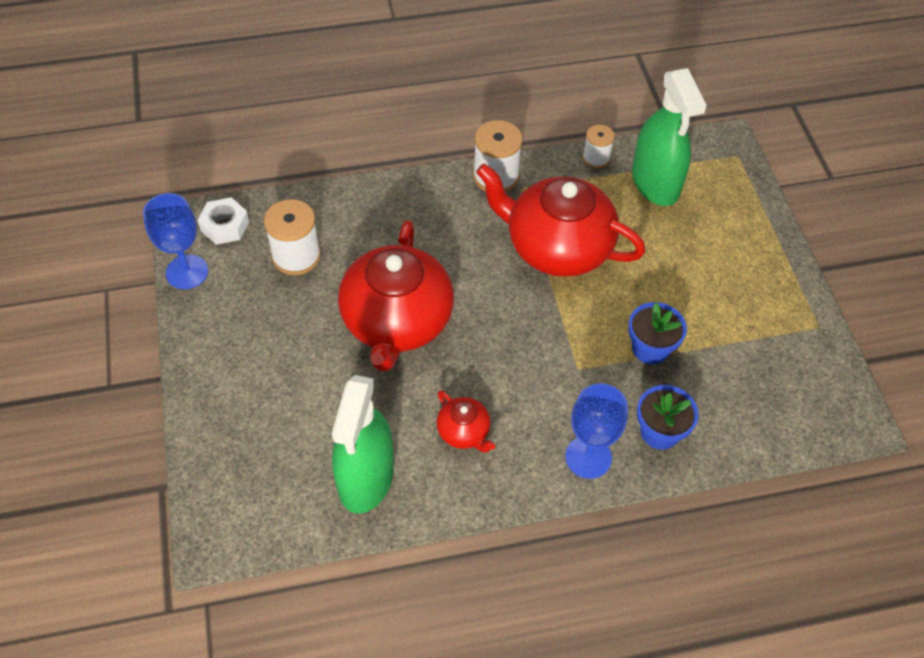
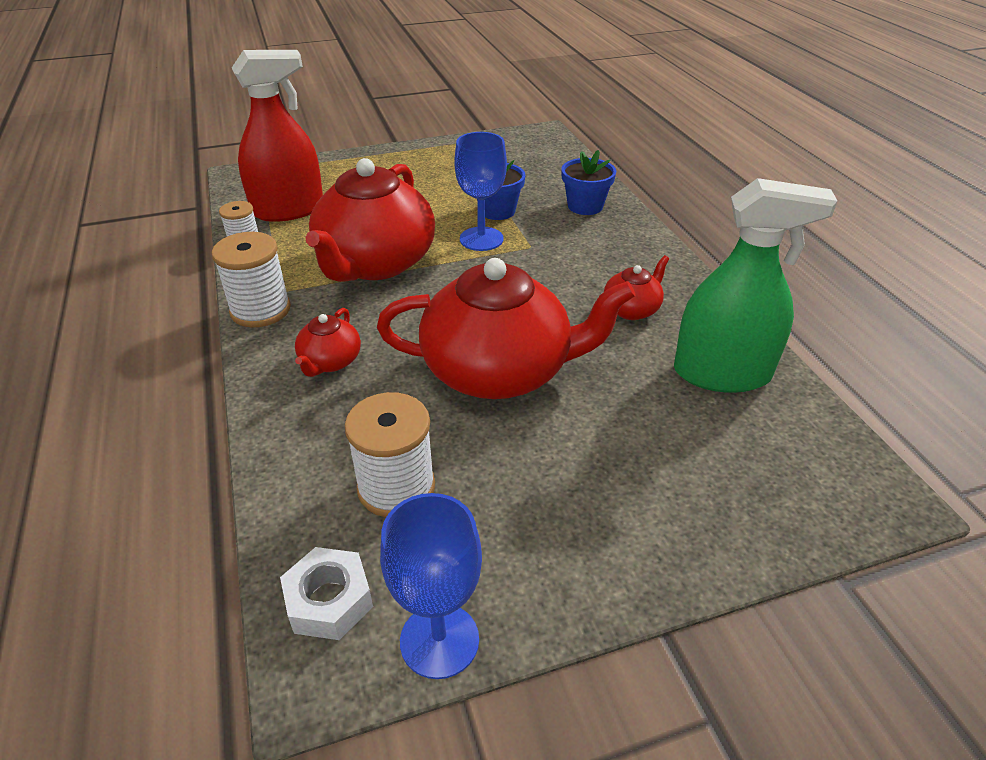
camera: 95 degrees left, 15 degrees down
blue goblet [565,383,628,479] -> blue goblet moved to [454,132,507,251]
green spray bottle [632,68,707,206] -> red spray bottle [232,50,323,222]
none -> red teapot [295,308,361,377]

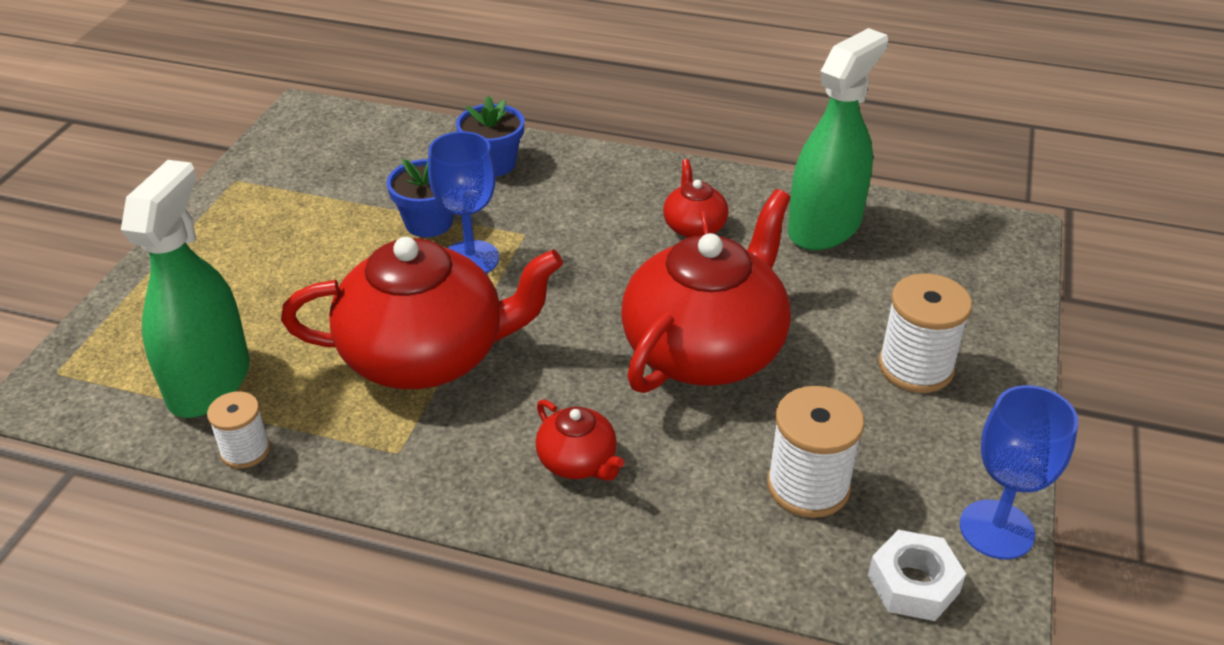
camera: 55 degrees left, 0 degrees up
white spool [212,232,291,328] -> white spool moved to [878,274,972,393]
red spray bottle [232,50,323,222] -> green spray bottle [121,160,250,418]
red teapot [305,158,435,282] -> red teapot turned 60 degrees counterclockwise [281,237,563,389]

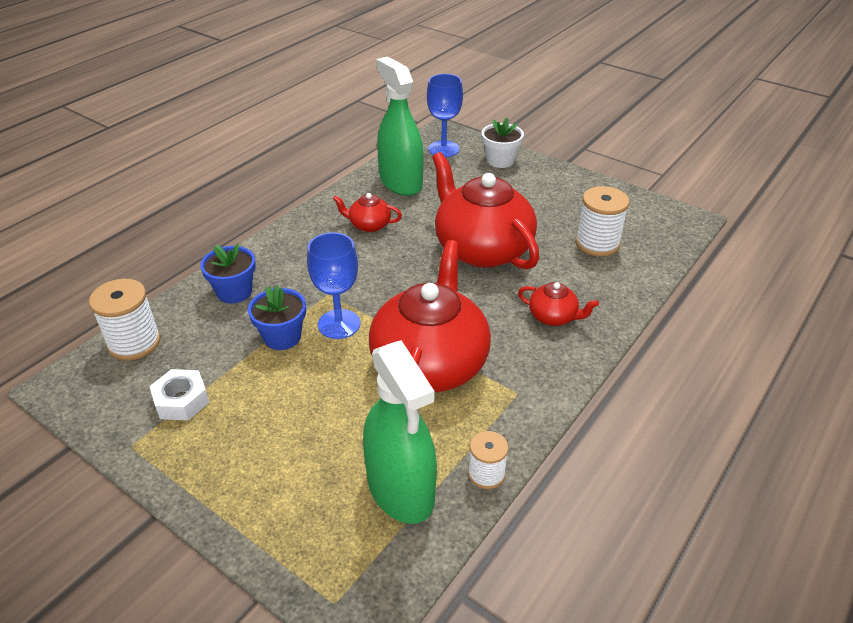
camera: 70 degrees left, 0 degrees up
green spray bottle [121,160,250,418] -> green spray bottle turned 150 degrees counterclockwise [363,340,437,524]
red teapot [535,399,624,481] -> red teapot turned 45 degrees clockwise [518,282,599,326]
white nut [868,530,966,621] -> white nut moved to [149,369,209,421]
white spool [878,274,972,393] -> white spool moved to [89,279,161,361]
blue goblet [960,385,1078,559] -> blue goblet moved to [427,74,463,157]
none -> white flower pot [481,117,524,168]

